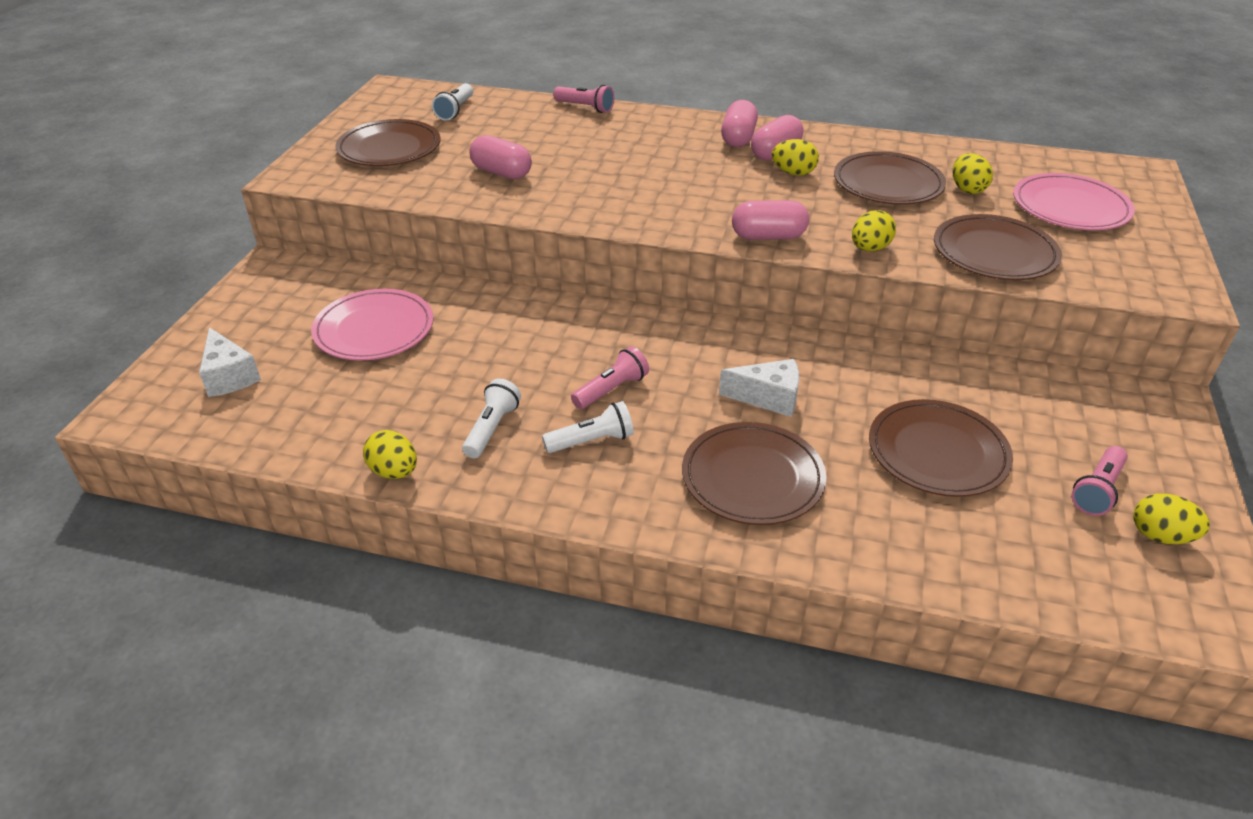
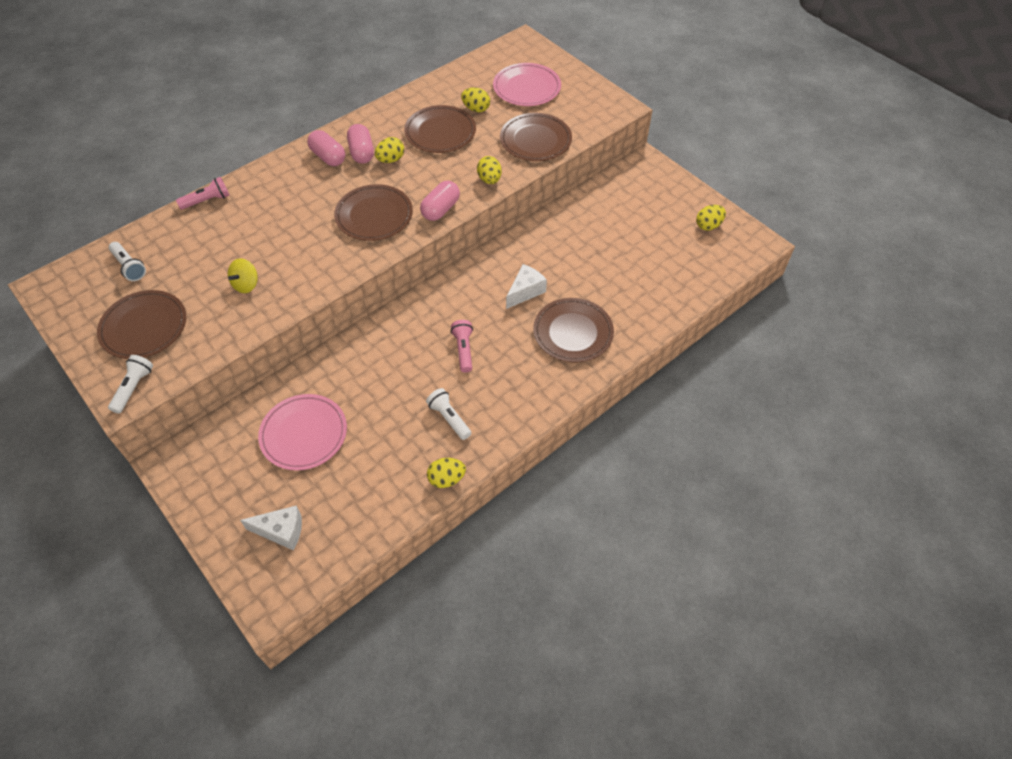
camera: 55 degrees left, 15 degrees up
pink capsule [469,135,532,179] -> yellow spinning top [228,258,258,293]
white flashlight [542,401,634,453] -> white flashlight moved to [108,355,153,414]
brown plate [869,399,1013,497] -> brown plate moved to [334,184,413,241]
pink flashlight [1072,446,1128,516] -> none

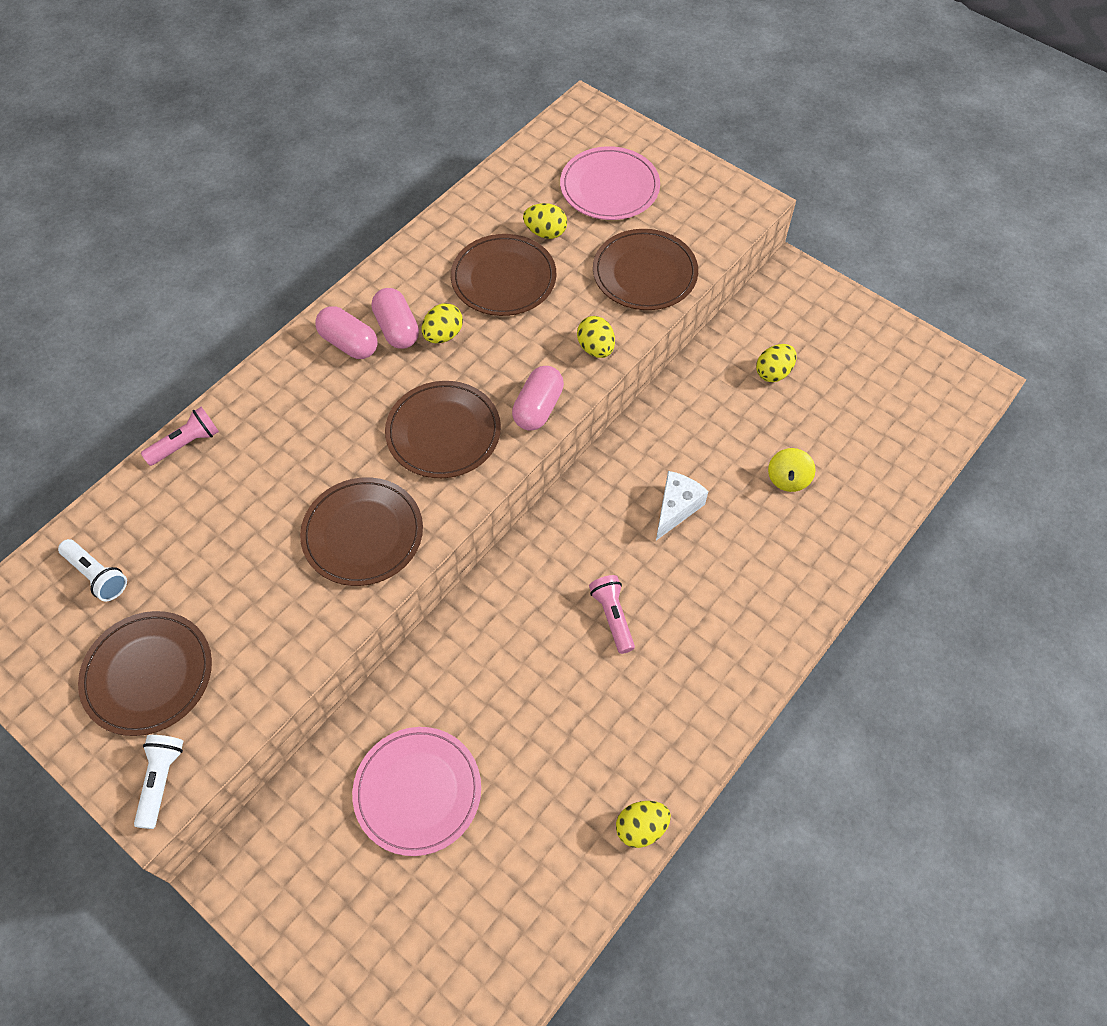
camera: 10 degrees left, 5 degrees up
yellow spinning top [228,258,258,293] -> yellow spinning top moved to [768,448,815,492]
white cheese [240,506,302,550] -> none
white flashlight [426,388,471,440] -> none
brown plate [533,298,614,362] -> brown plate moved to [300,477,423,586]
yellow egg [696,205,726,231] -> yellow egg moved to [756,344,797,382]

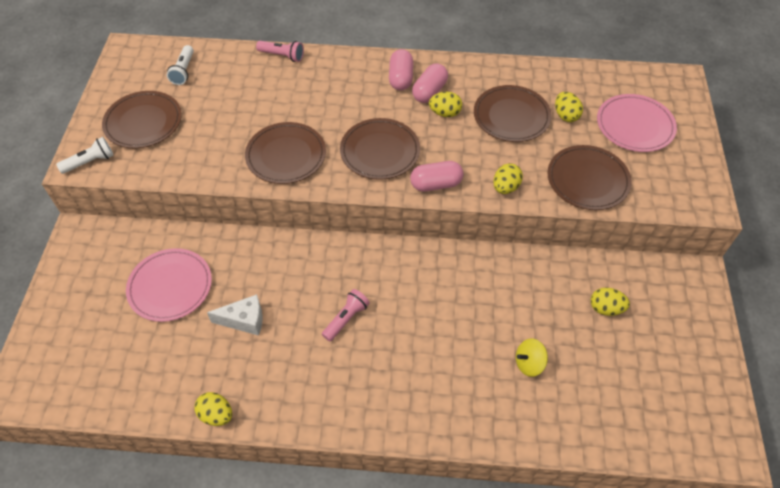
camera: 55 degrees right, 5 degrees down
white cheese [656,471,708,540] -> white cheese moved to [207,294,263,336]

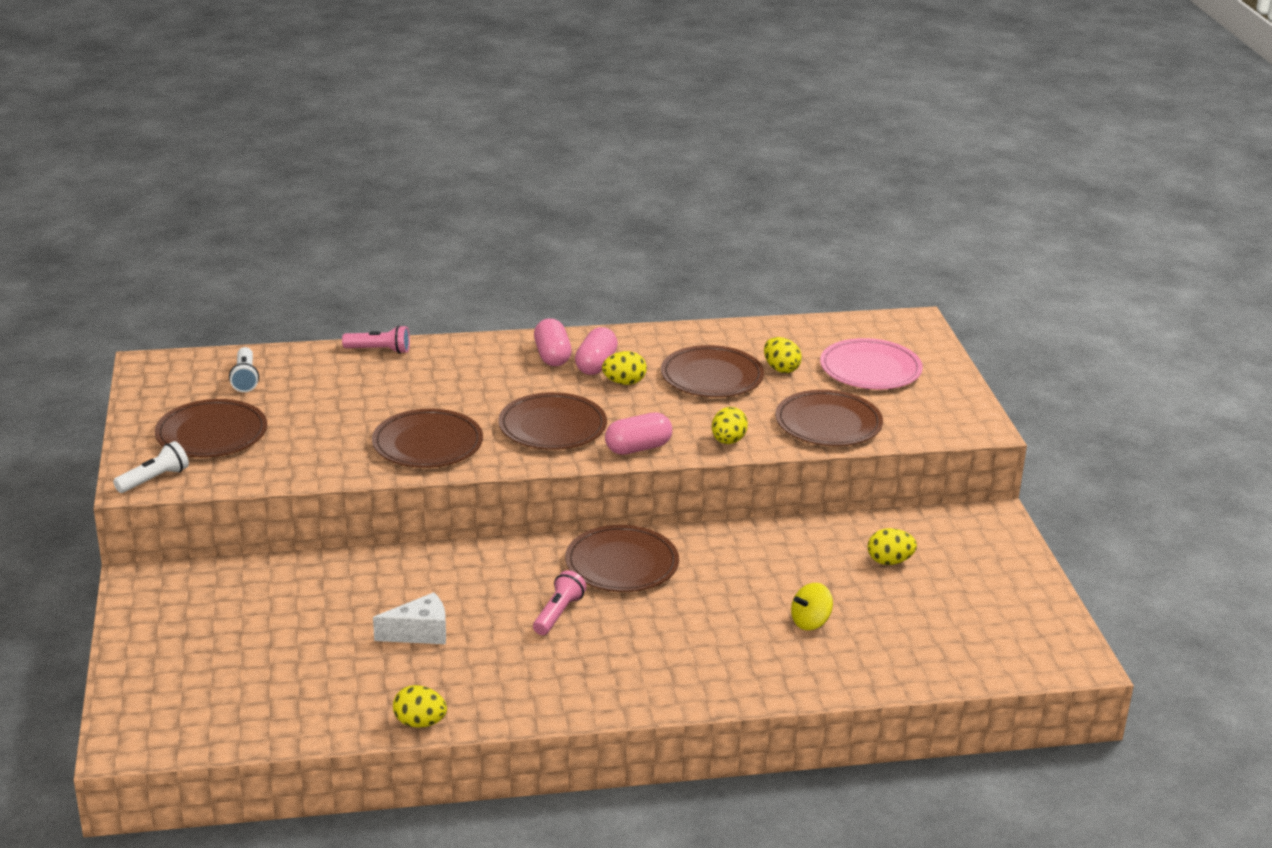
camera: 15 degrees left, 25 degrees down
pink plate [126,248,212,322] -> none
none -> brown plate [565,525,679,592]

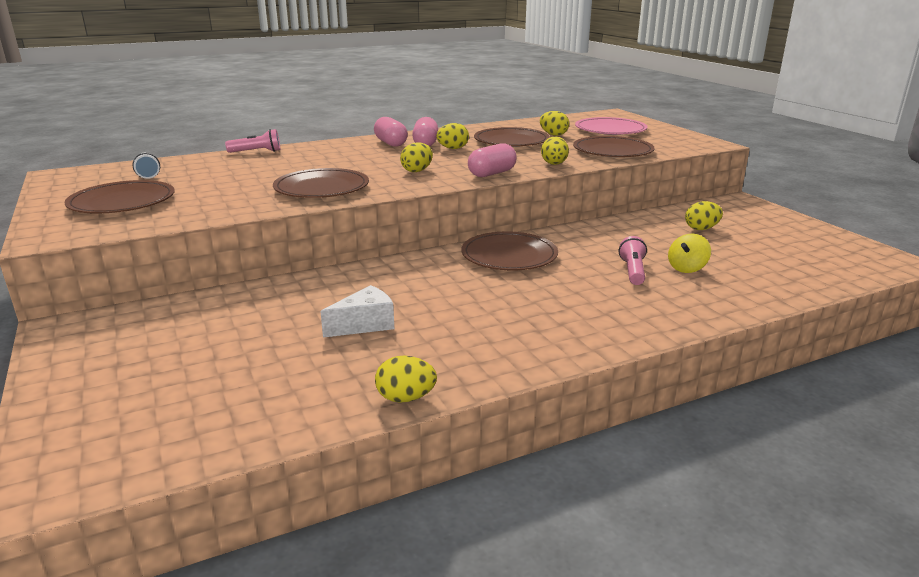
camera: 15 degrees left, 5 degrees down
white flashlight [113,441,189,493] -> none
brown plate [498,392,607,450] -> yellow egg [400,142,433,172]
pink flashlight [533,570,586,635] -> pink flashlight moved to [619,236,647,285]

